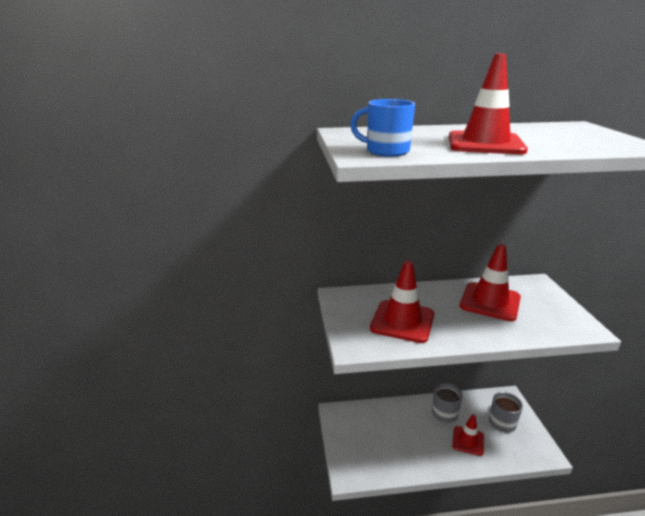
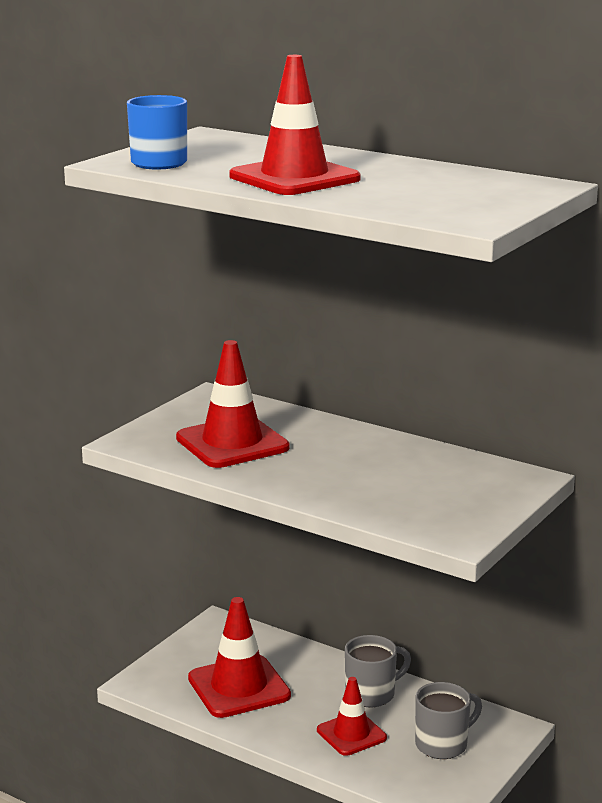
camera: 40 degrees right, 5 degrees down
red traffic cone [460,244,521,321] -> red traffic cone moved to [188,597,291,718]

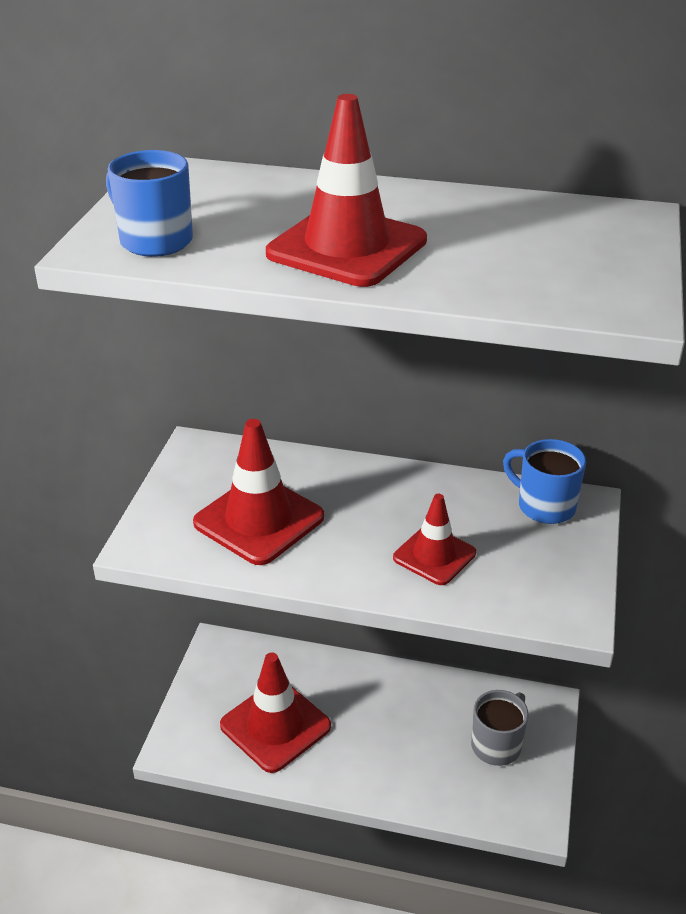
camera: 20 degrees left, 15 degrees up
red traffic cone [317,677,387,756] -> red traffic cone moved to [393,494,476,585]
grey mug [345,635,411,708] -> none
none -> blue mug [503,439,586,524]

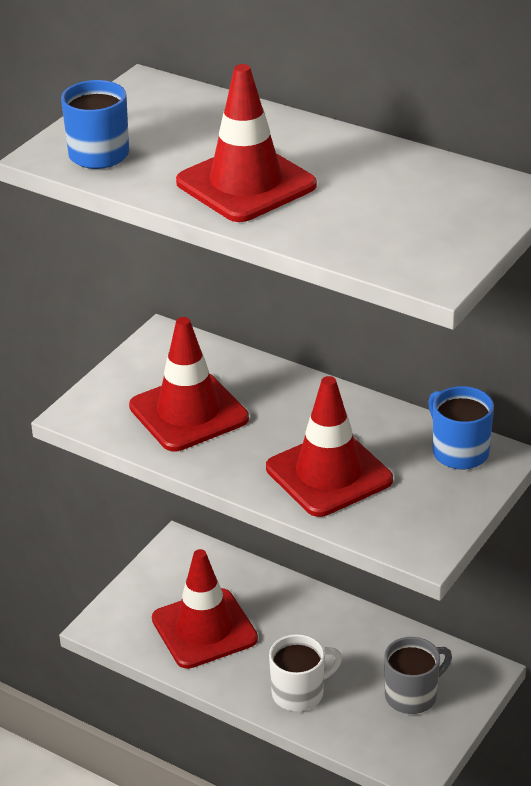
camera: 20 degrees right, 0 degrees up
red traffic cone [393,494,476,585] -> red traffic cone [266,376,393,517], size x1.62
none -> white mug [269,634,342,711]

